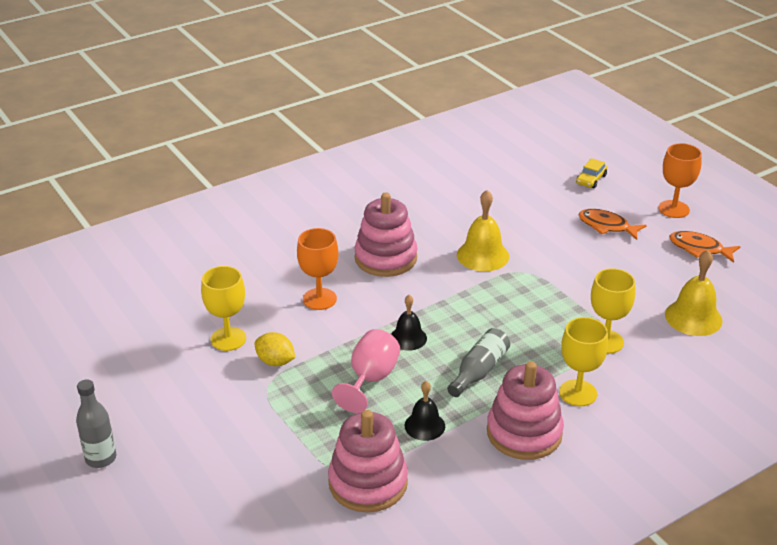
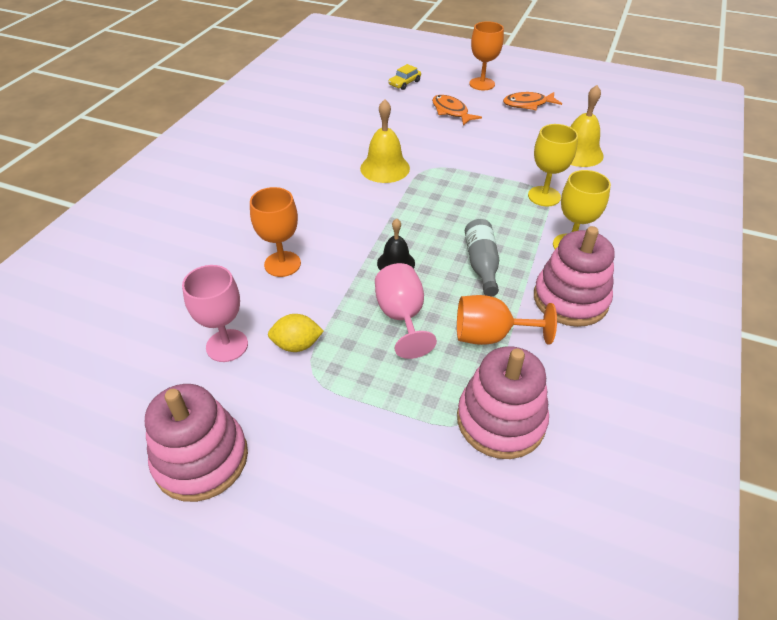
camera: 35 degrees left, 10 degrees up
grey bottle [76,379,116,468] -> none
yellow goblet [201,266,246,351] -> pink goblet [182,265,248,362]
pink stacking toy [354,192,417,277] -> pink stacking toy moved to [145,384,248,502]
black bell [405,381,445,441] -> orange goblet [457,295,557,345]
yellow car [576,158,607,188] -> yellow car turned 45 degrees clockwise [388,64,421,90]
orange fish [578,209,647,240] -> orange fish turned 60 degrees clockwise [432,95,482,126]

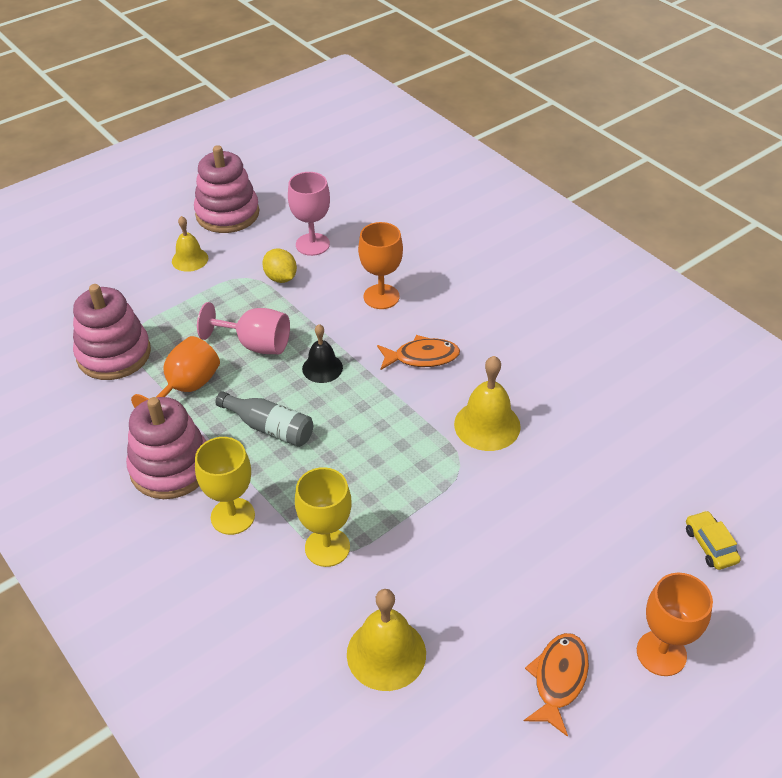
camera: 120 degrees right, 0 degrees up
yellow lemon [268,314,324,352] -> yellow lemon turned 60 degrees counterclockwise [262,249,297,283]
orange fish [432,95,482,126] -> orange fish moved to [377,335,460,370]
none -> yellow bell [172,216,208,272]

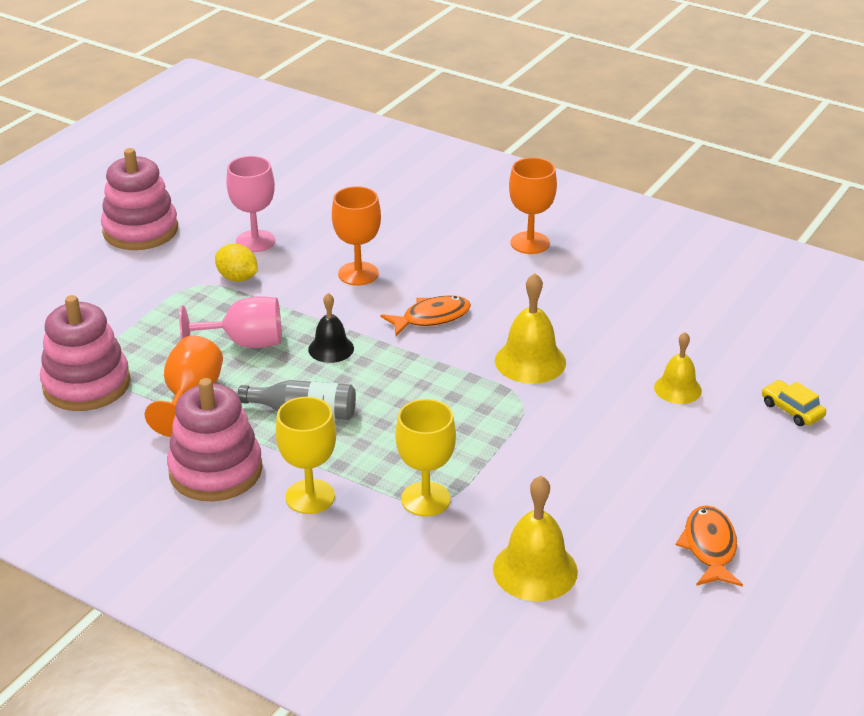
camera: 20 degrees left, 10 degrees down
yellow bell [172,216,208,272] -> yellow bell moved to [654,332,702,404]
orange goblet [637,573,713,676] -> orange goblet moved to [509,158,557,254]

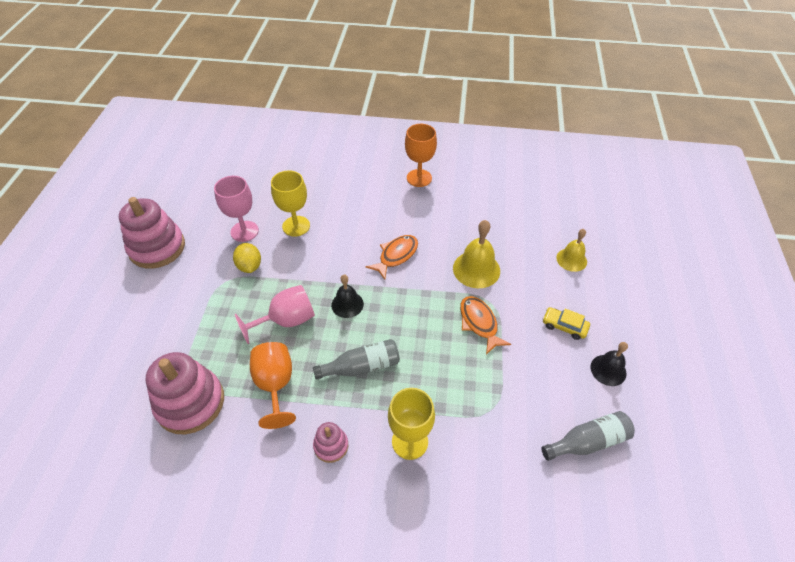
camera: 25 degrees left, 15 degrees up
pink stacking toy [167,378,263,501] -> pink stacking toy [313,422,348,463], size x0.49
yellow lemon [215,244,258,282] -> yellow lemon turned 60 degrees clockwise [233,243,261,273]
orange goblet [332,186,381,286] -> none
yellow goblet [395,399,456,516] -> yellow goblet moved to [271,170,310,237]
yellow bell [493,476,578,601] -> grey bottle [541,411,635,461]
orange fish [676,505,743,587] -> orange fish moved to [460,296,511,355]
yellow car [762,380,826,426] -> yellow car moved to [543,307,590,340]
none -> black bell [591,342,628,386]

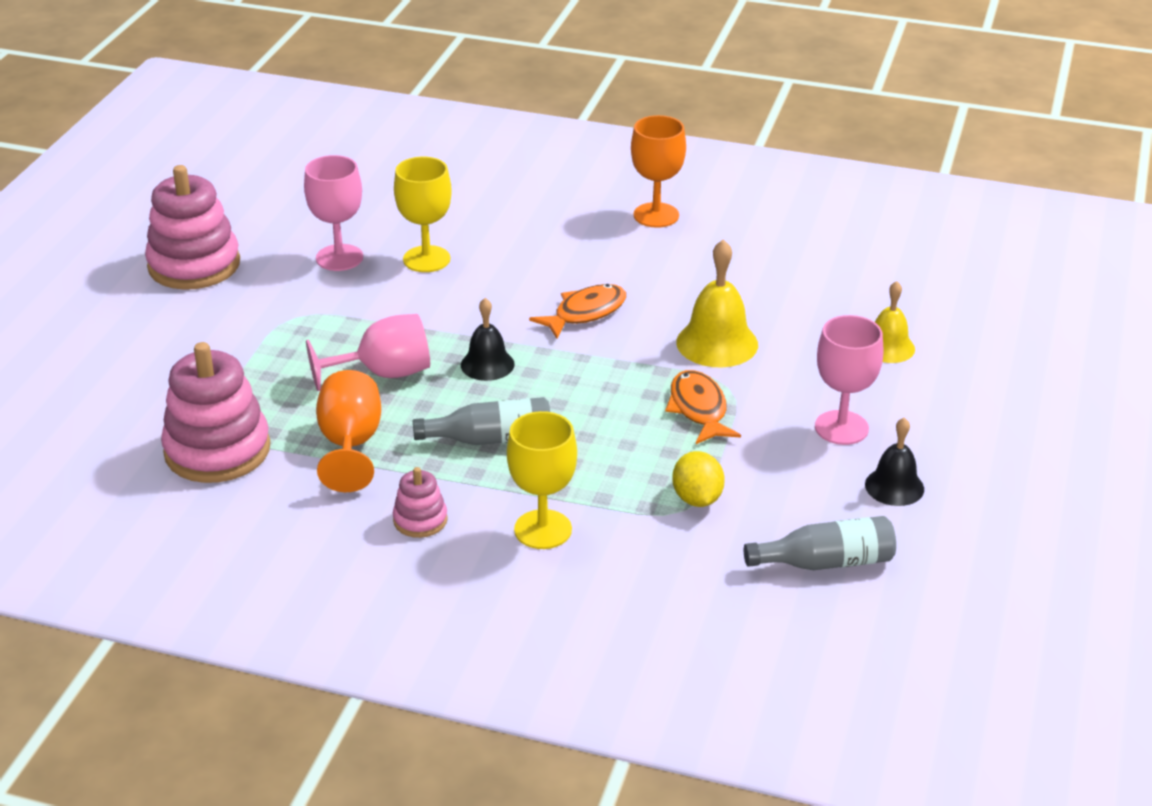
camera: 10 degrees right, 15 degrees down
yellow lemon [233,243,261,273] -> yellow lemon moved to [672,451,725,507]
yellow car [543,307,590,340] -> pink goblet [815,315,883,445]

